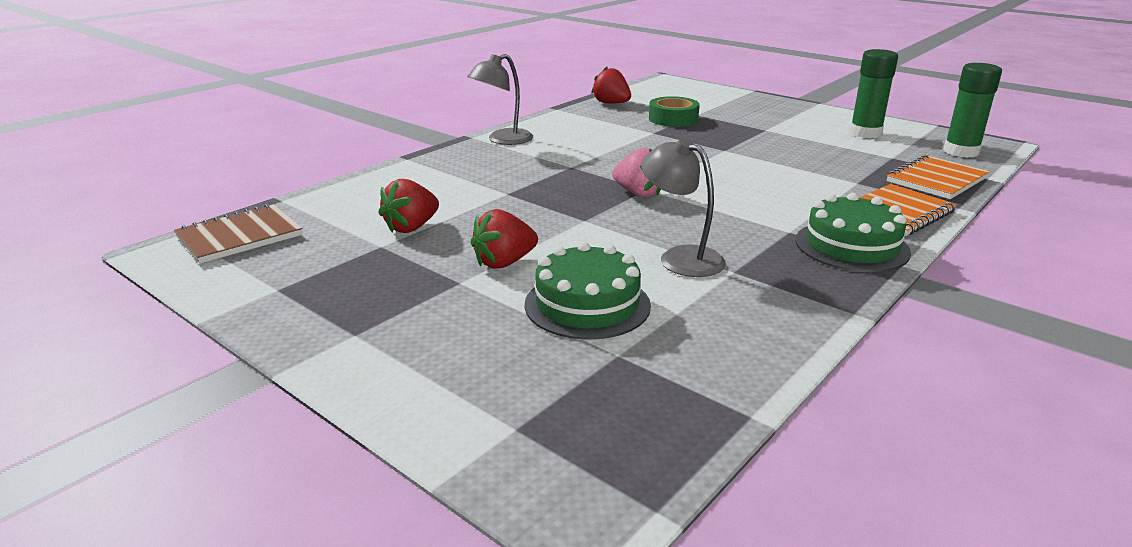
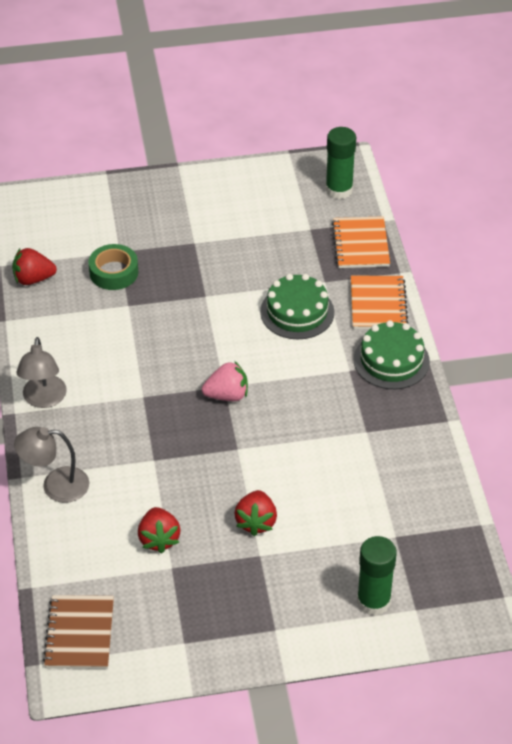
camera: 50 degrees left, 20 degrees up
green cake [525,242,651,339] -> green cake moved to [260,274,334,339]
grey lamp [641,138,726,277] -> grey lamp moved to [14,427,89,503]
green glue stick [850,49,898,138] -> green glue stick moved to [357,536,397,616]

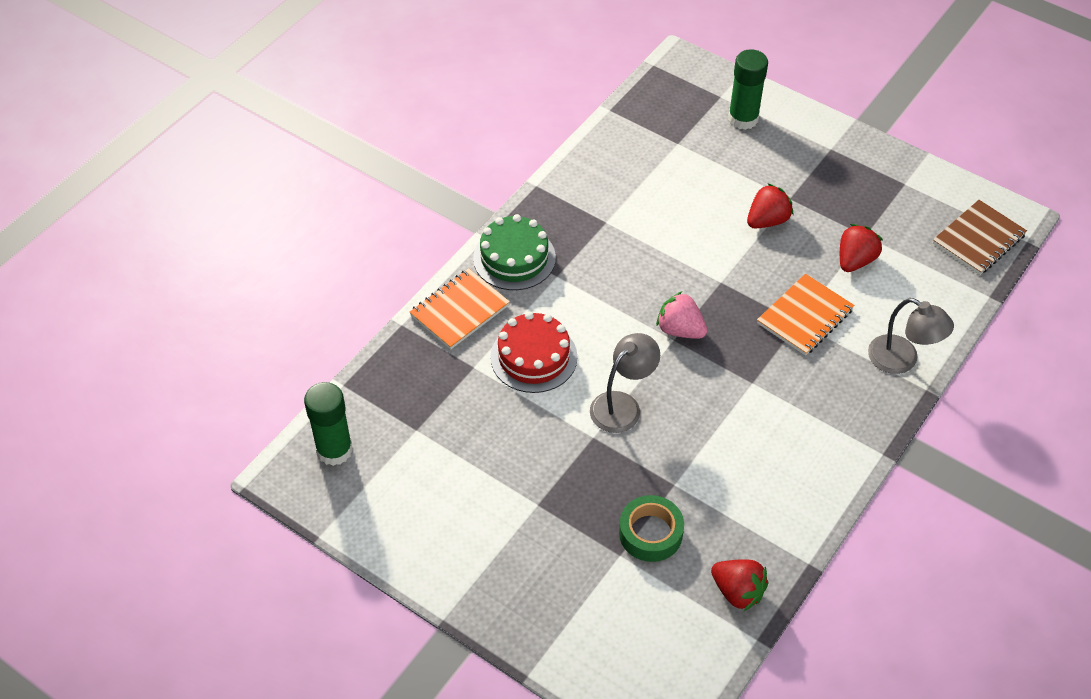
camera: 135 degrees left, 5 degrees up
grey lamp [17,337,67,408] -> grey lamp moved to [590,333,660,433]
green cake [260,274,334,339] -> red cake [490,311,577,393]
orange notebook [332,216,390,268] -> orange notebook moved to [757,274,855,356]

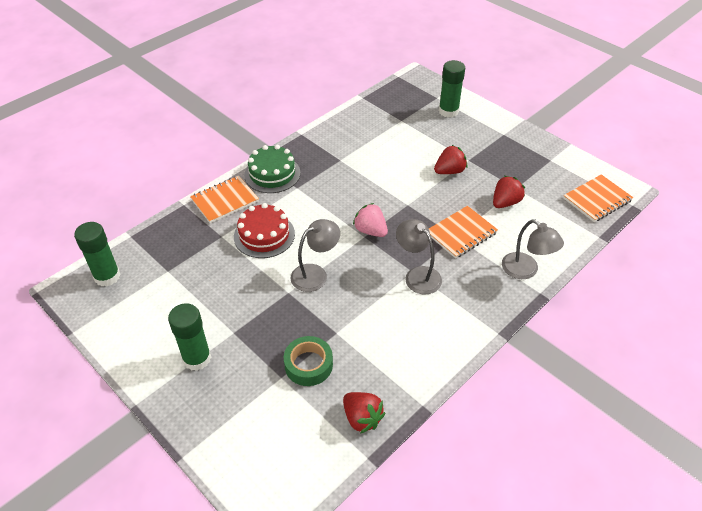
camera: 10 degrees right, 5 degrees down
brown notebook [933,200,1027,275] -> orange notebook [563,174,633,222]
none -> green glue stick [168,303,211,371]
none -> grey lamp [396,219,442,294]

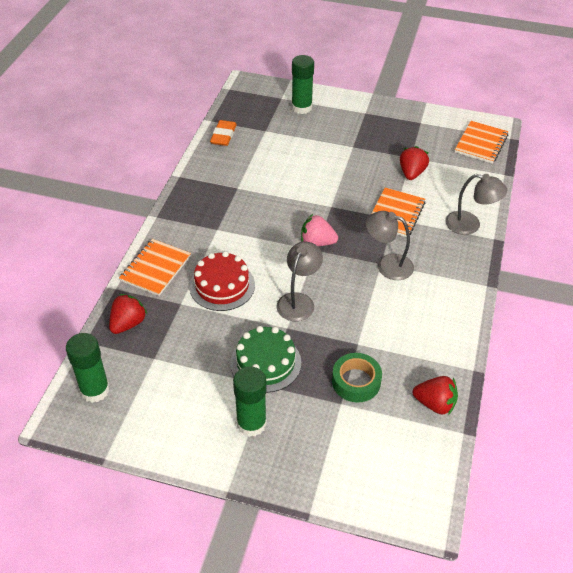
camera: 30 degrees left, 0 degrees up
green cake [244,145,301,193] -> green cake moved to [230,326,301,393]
red strawberry [434,145,467,174] -> red strawberry moved to [109,294,147,334]
none -> orange eraser [210,120,237,146]

